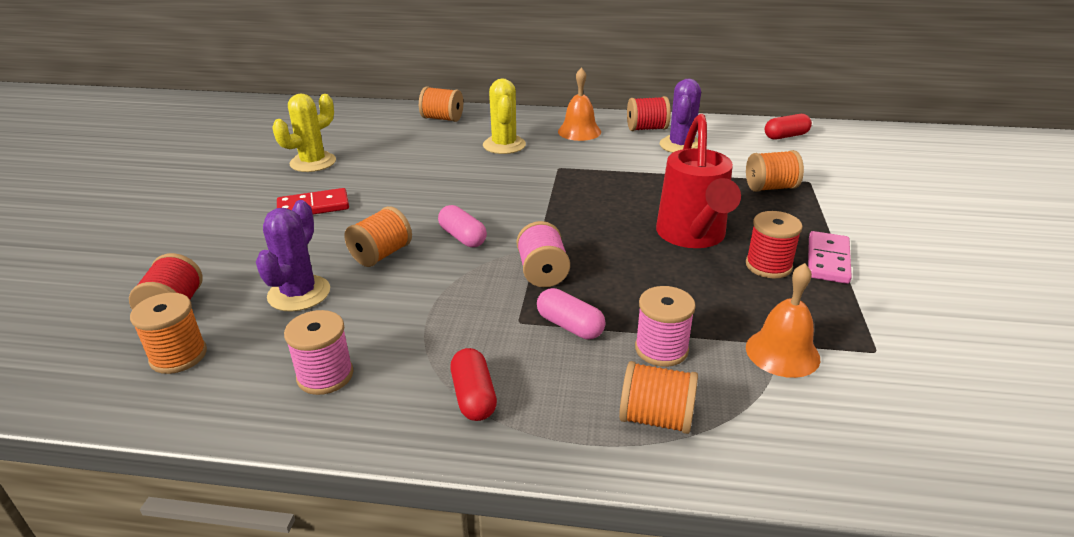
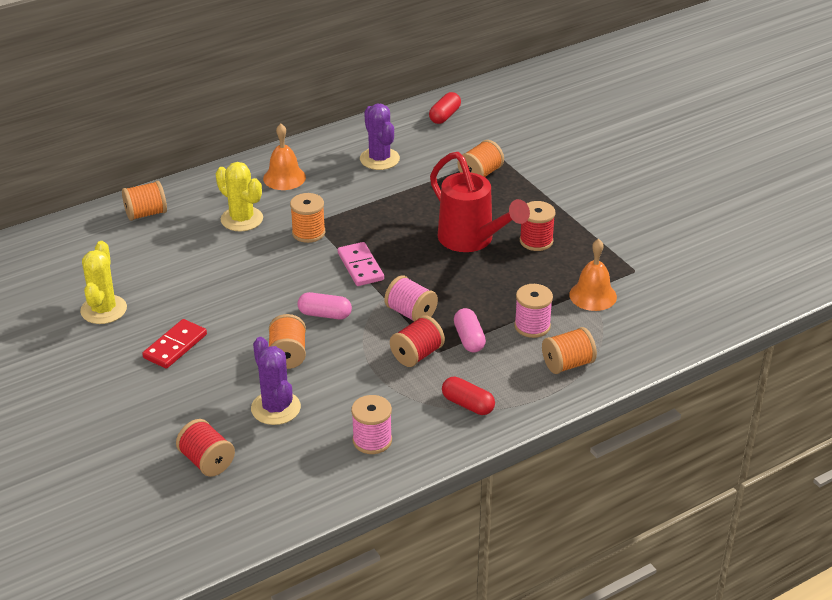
camera: 40 degrees left, 5 degrees up
orange spool [130,293,207,374] -> orange spool moved to [290,193,325,243]
pink capsule [537,288,605,339] -> pink capsule turned 75 degrees clockwise [454,308,486,352]
red spool [627,96,671,131] -> red spool moved to [390,315,445,367]
pink domino [808,231,852,284] -> pink domino moved to [338,242,384,286]

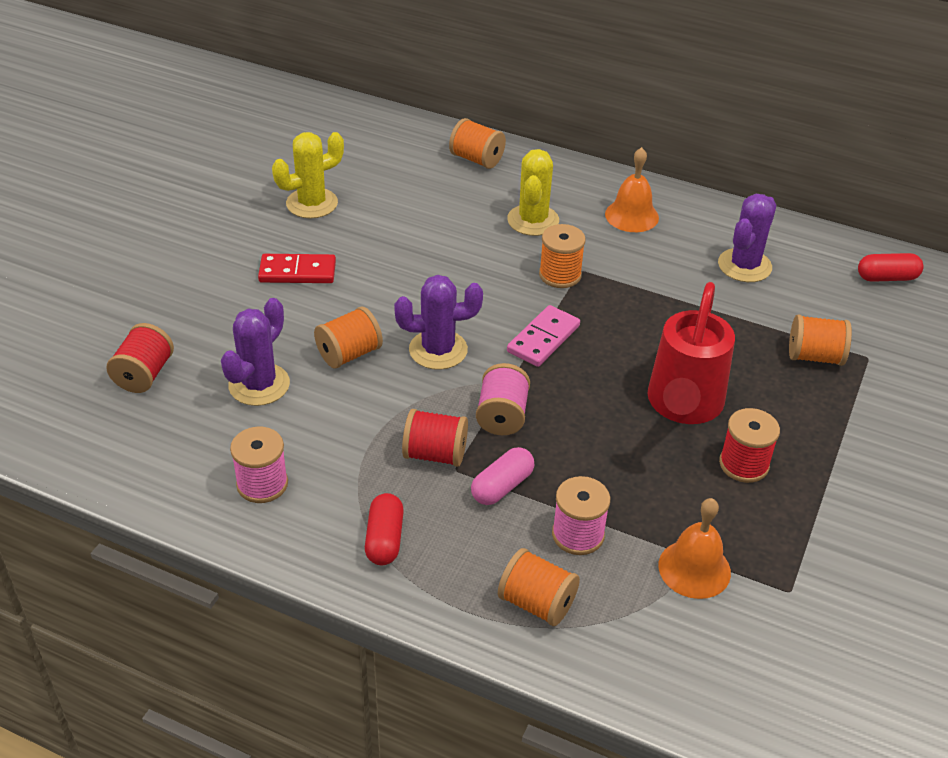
camera: 55 degrees right, 5 degrees up
pink capsule [297,292,352,319] -> purple cactus [394,275,483,370]

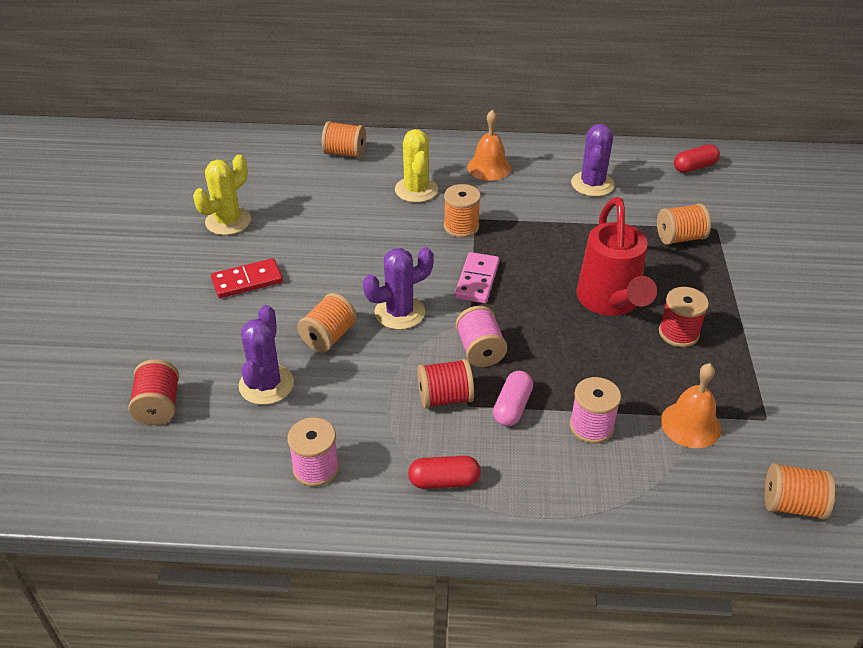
camera: 20 degrees left, 0 degrees up
red capsule [365,493,404,565] -> red capsule turned 75 degrees counterclockwise [408,456,481,489]
orange spool [498,548,580,626] -> orange spool moved to [764,463,835,520]

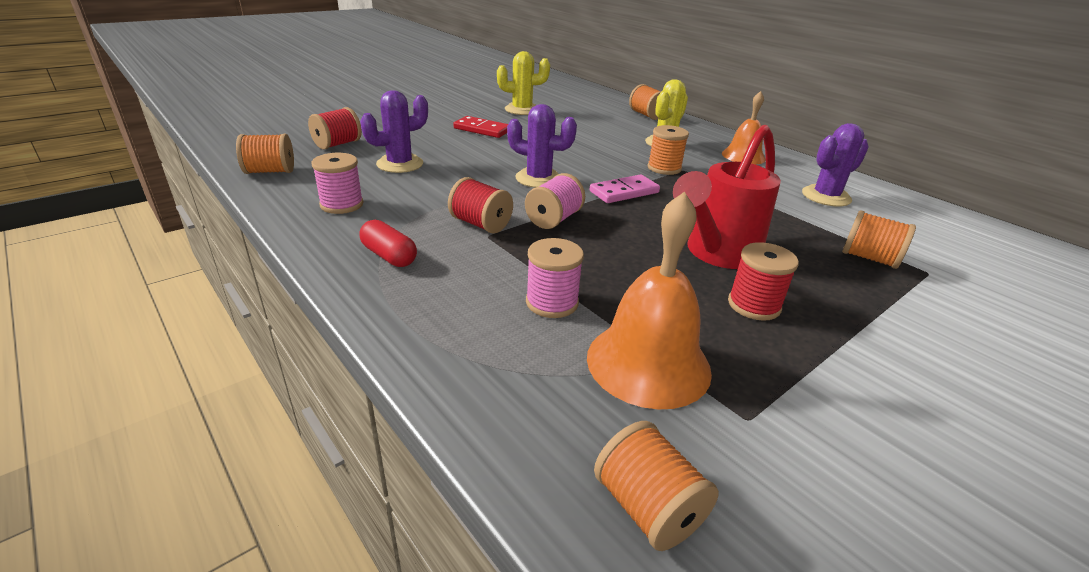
camera: 45 degrees right, 10 degrees down
orange spool [297,293,357,352] -> orange spool moved to [236,134,294,174]
pink capsule [493,371,533,426] -> none
orange bell [661,363,721,448] -> orange bell [587,192,712,409], size x1.53
red capsule [674,144,720,173] -> none

